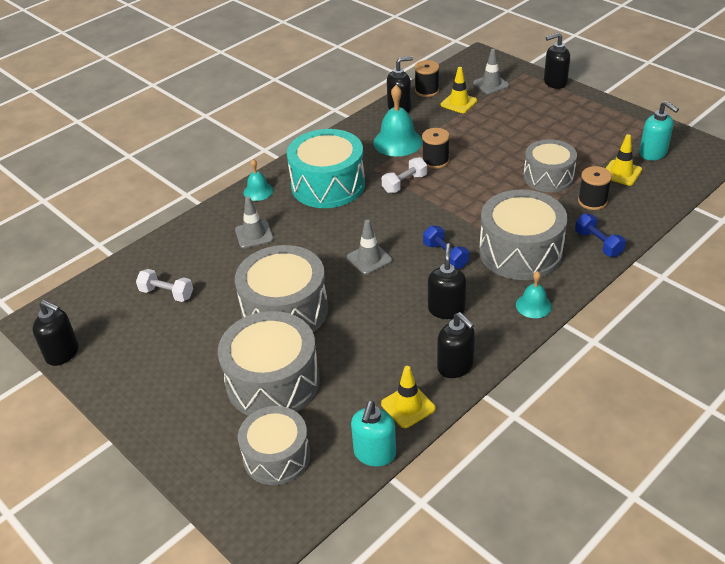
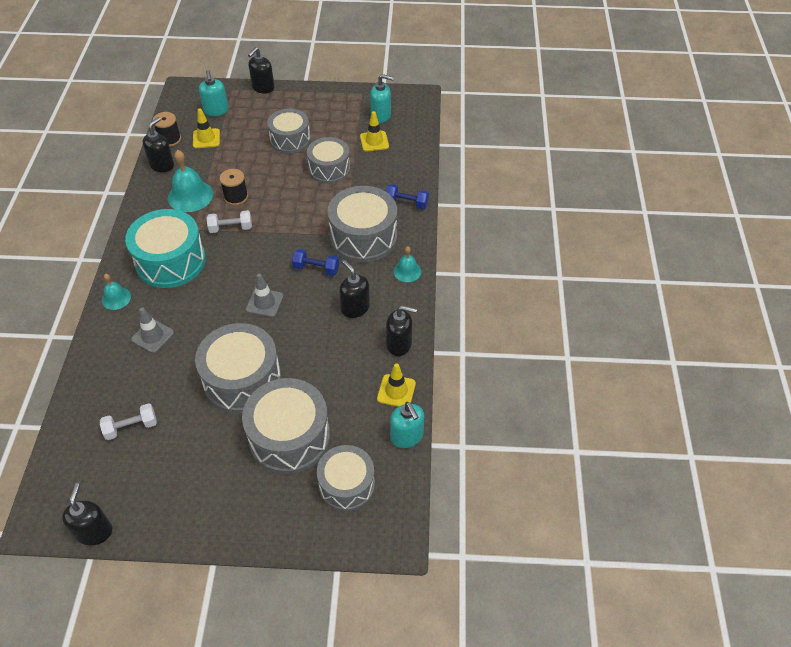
camera: 45 degrees left, 10 degrees up
black soap dispenser [32,300,78,366] -> black soap dispenser turned 75 degrees counterclockwise [62,483,112,546]
white dumbbell [382,157,427,193] -> white dumbbell turned 75 degrees clockwise [207,210,252,233]
grey traffic cone [473,49,510,94] -> turquoise soap dispenser [199,70,229,116]
black spool [578,166,612,210] -> none
none -> grey drum [267,109,310,154]

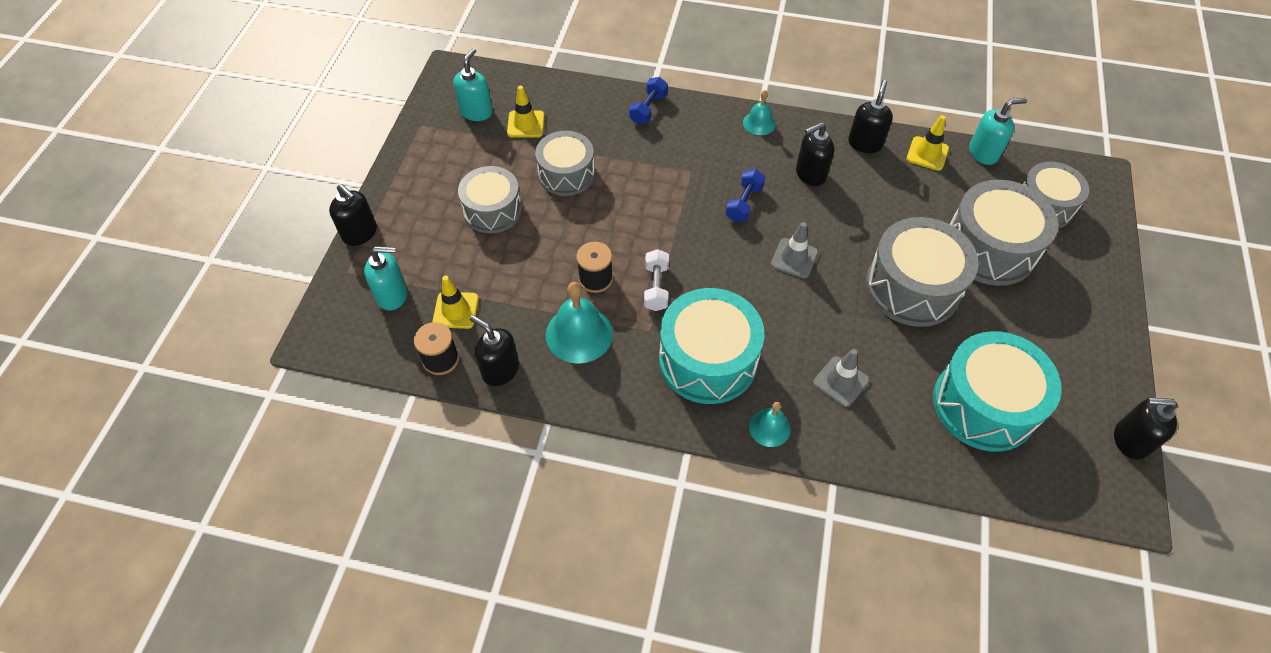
camera: 80 degrees left, 5 degrees up
white dumbbell [100,403,157,440] -> turquoise drum [933,331,1062,452]
grey drum [327,186,397,263] -> none

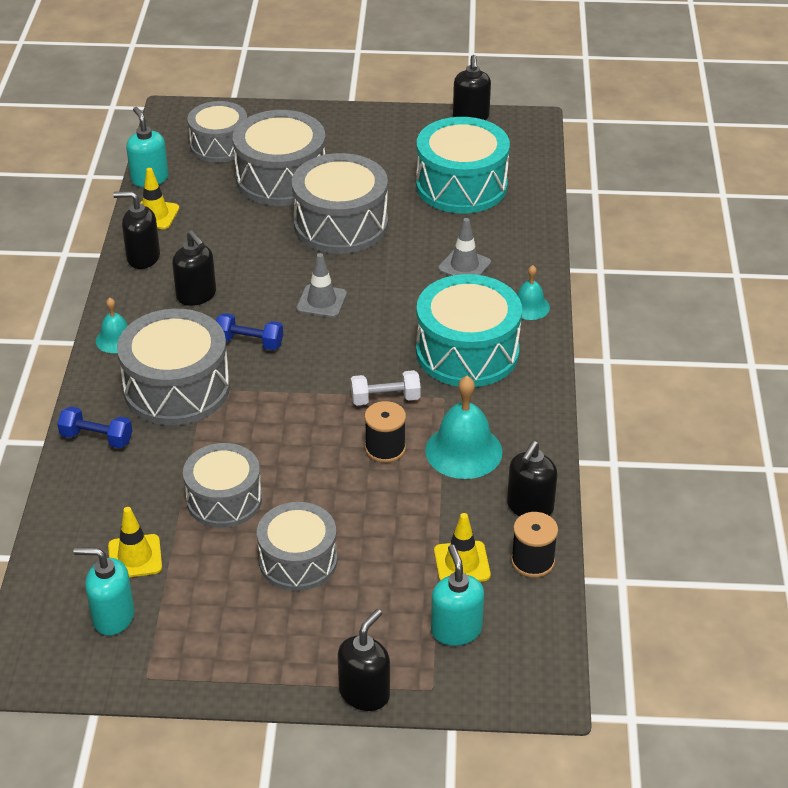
camera: 100 degrees left, 15 degrees down
none -> grey drum [117,309,230,425]

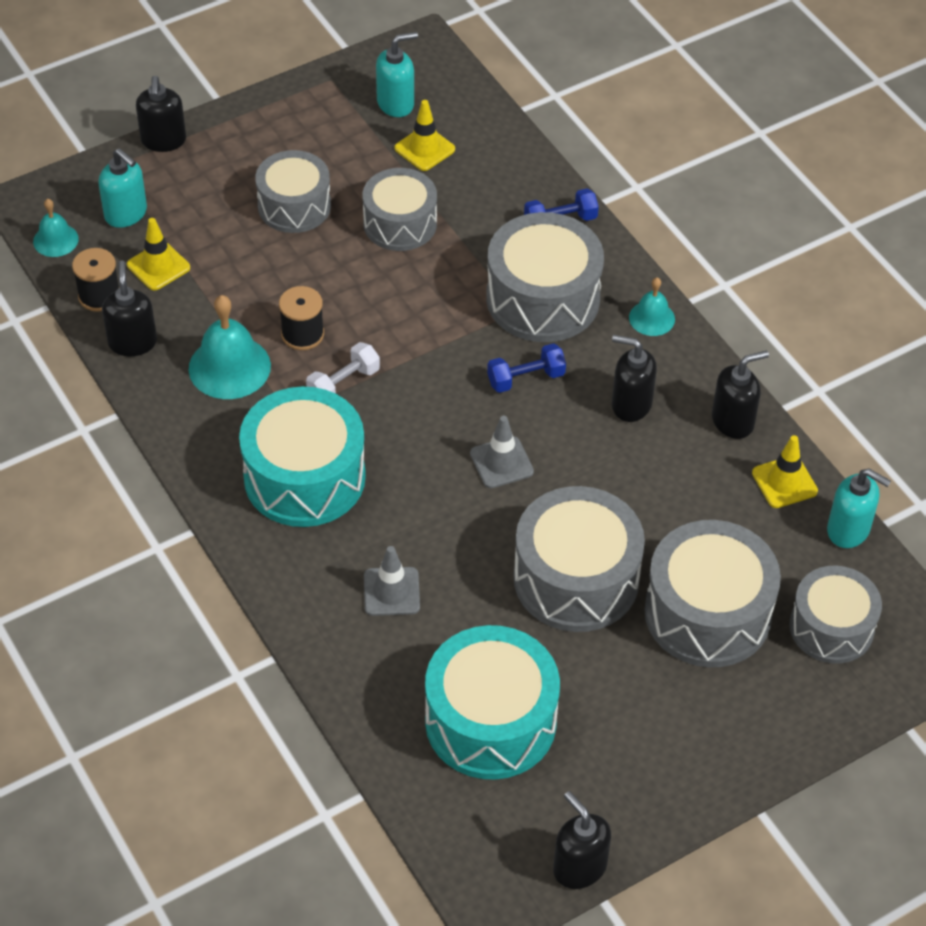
camera: 145 degrees right, 10 degrees up
turquoise bell [517,265,550,320] -> turquoise bell moved to [33,199,79,257]

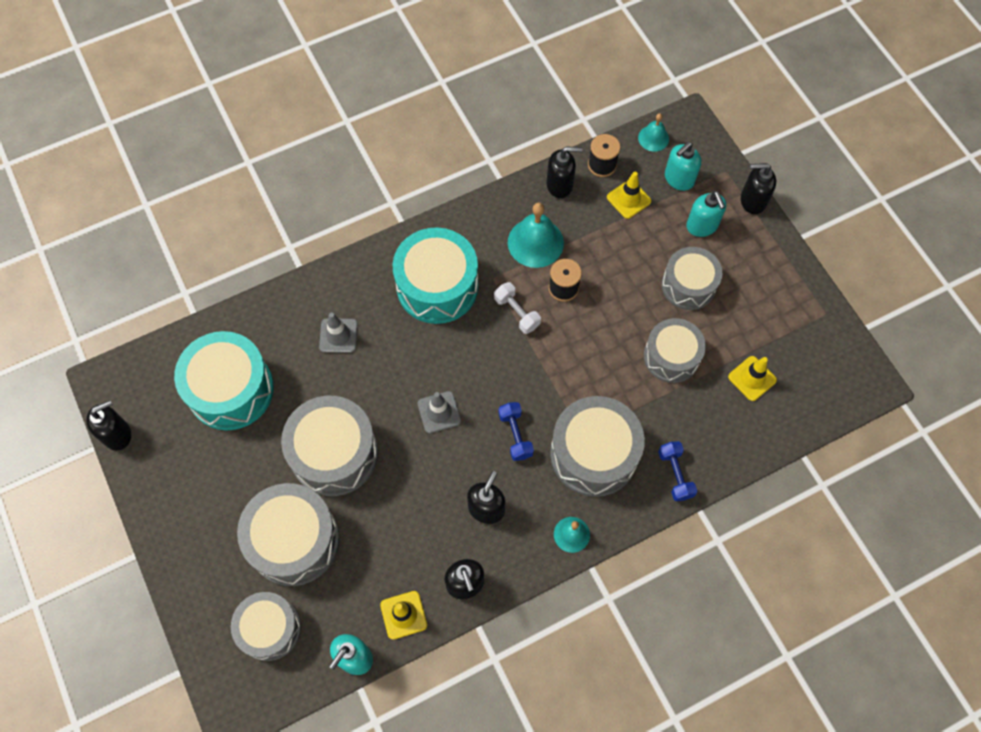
camera: 95 degrees right, 15 degrees up
turquoise soap dispenser [376,32,418,117] -> turquoise soap dispenser moved to [686,191,726,237]

